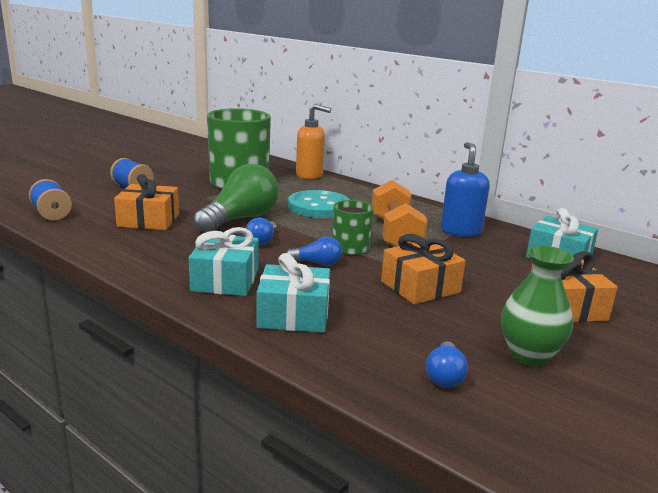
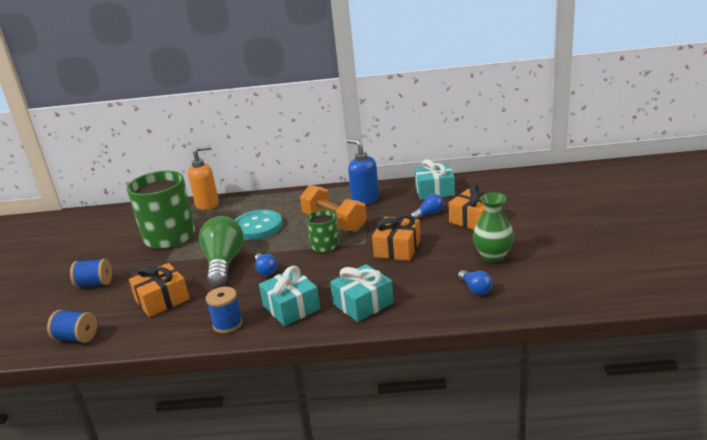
camera: 35 degrees left, 5 degrees up
blue light bulb [286,236,342,266] -> blue light bulb moved to [411,194,444,219]
none -> blue spool [206,287,243,333]

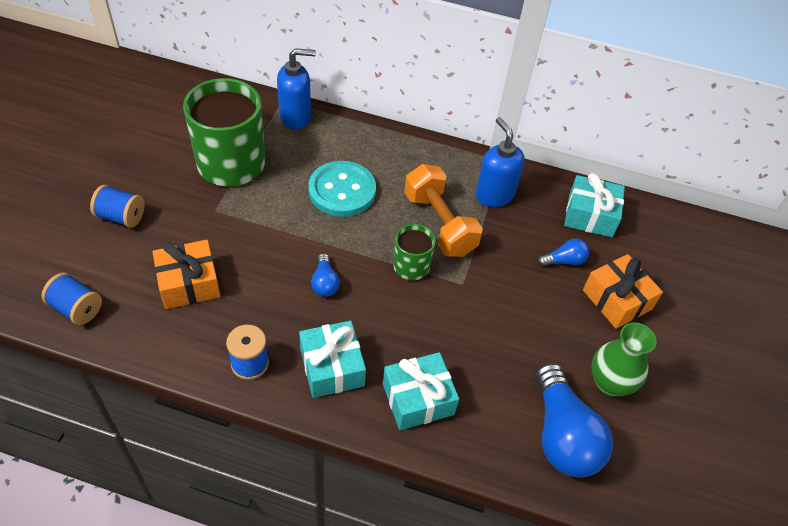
camera: 10 degrees right, 25 degrees up
orange soap dispenser [188,145,219,210] -> blue soap dispenser [277,48,316,129]
green light bulb [199,216,244,287] -> none
orange gift [372,214,421,261] -> none
blue light bulb [458,270,493,295] -> blue light bulb [536,363,613,478], size x2.11

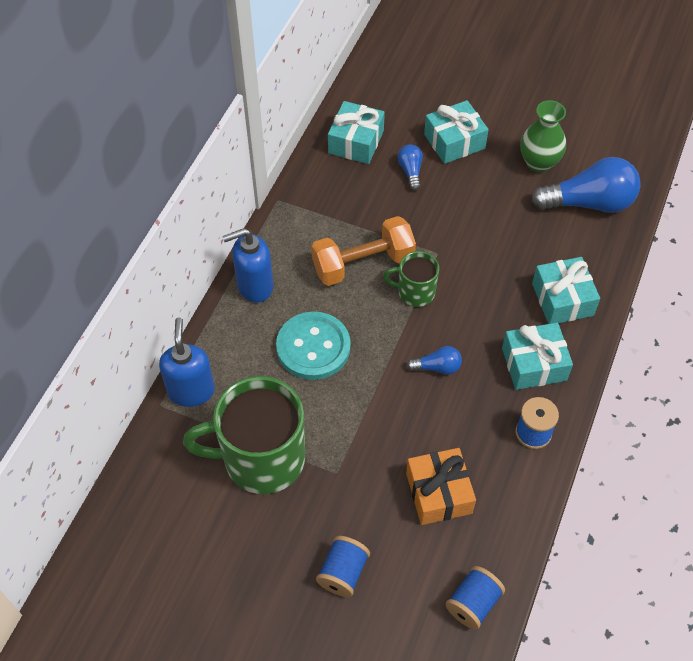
camera: 80 degrees left, 5 degrees up
blue soap dispenser [475,117,525,207] -> blue soap dispenser moved to [222,228,273,303]
orange gift [583,254,663,329] -> turquoise gift [424,100,489,164]

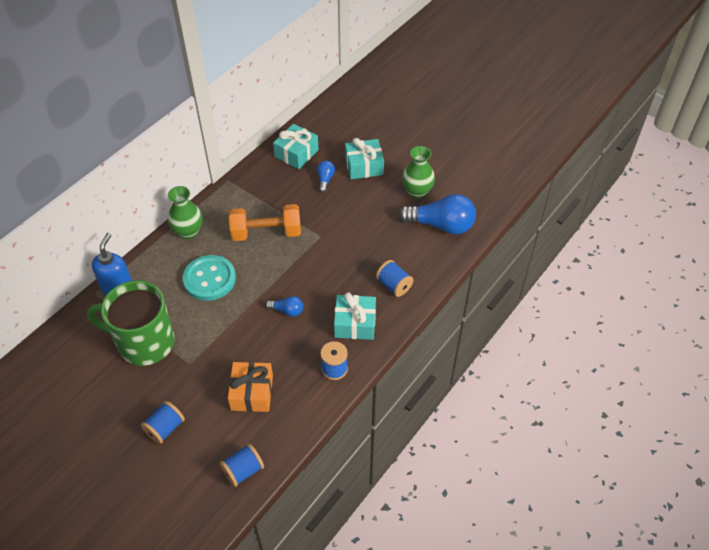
camera: 15 degrees right, 5 degrees down
blue soap dispenser [222,228,273,303] -> green vase [168,186,202,239]
green mug [383,251,439,307] -> none
turquoise gift [532,257,600,324] -> blue spool [376,260,413,297]

